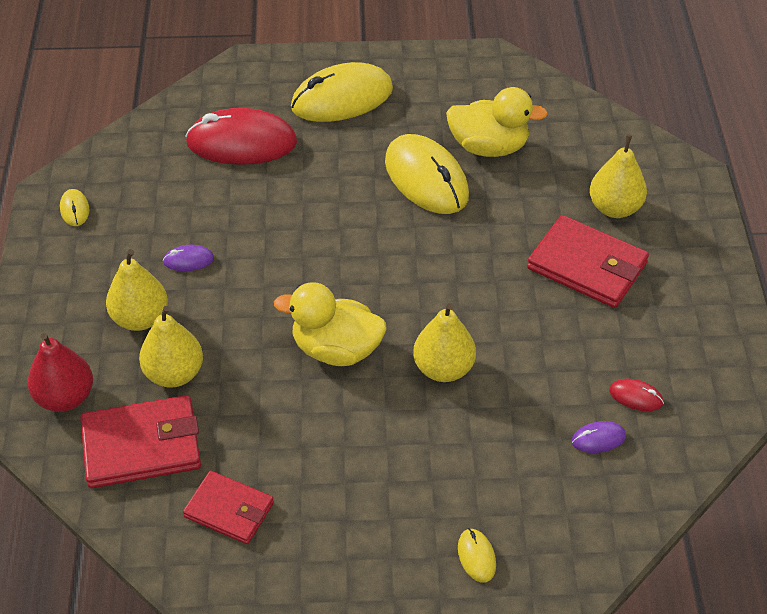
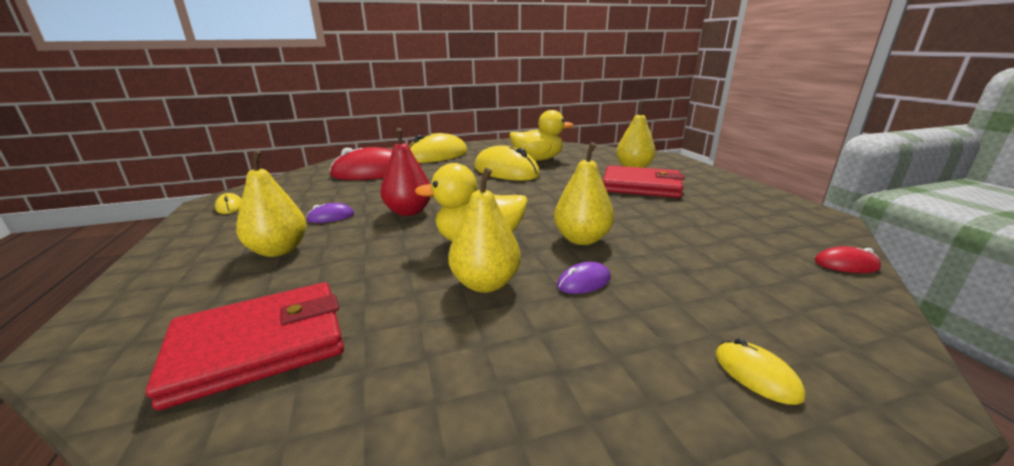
camera: 15 degrees left, 25 degrees down
red pear [28,333,93,412] -> red pear moved to [380,128,431,216]
yellow pear [139,306,203,388] -> yellow pear moved to [448,168,521,293]
red wallet [183,471,274,544] -> none
purple mouse [571,421,626,453] -> purple mouse moved to [557,262,611,294]
red mouse [609,379,664,411] -> red mouse moved to [814,246,881,273]

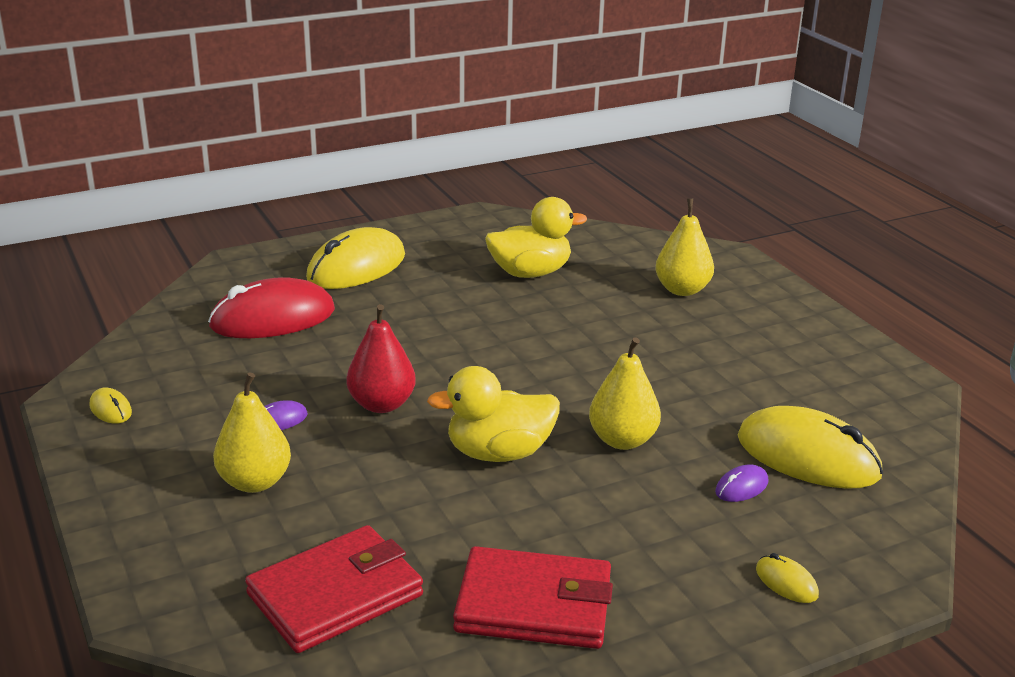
camera: 10 degrees left, 5 degrees up
yellow pear [448,168,521,293] -> none
yellow mouse [474,145,540,181] -> yellow mouse moved to [738,406,883,489]
purple mouse [557,262,611,294] -> purple mouse moved to [715,465,768,502]
red wallet [603,165,685,198] -> red wallet moved to [453,546,613,649]
red mouse [814,246,881,273] -> none

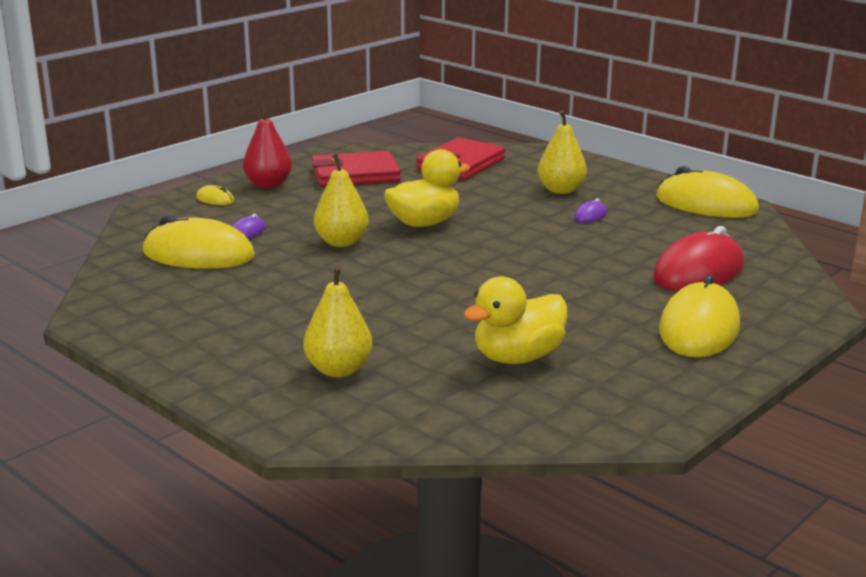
camera: 160 degrees right, 5 degrees down
yellow mouse [90,388,132,424] -> yellow mouse [656,166,759,218], size x2.36
red pear [346,304,416,413] -> red pear moved to [243,104,292,188]

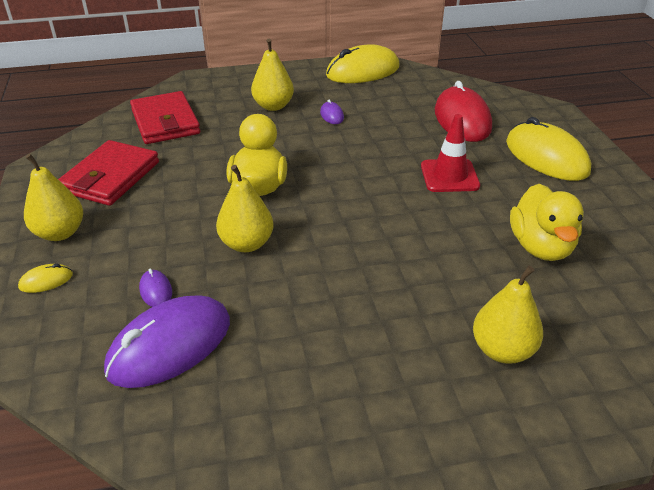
camera: 55 degrees left, 15 degrees up
yellow mouse [143,215,255,269] -> purple mouse [104,295,230,388]
red pear [243,104,292,188] -> yellow pear [24,154,83,241]
none -> red traffic cone [421,114,480,192]

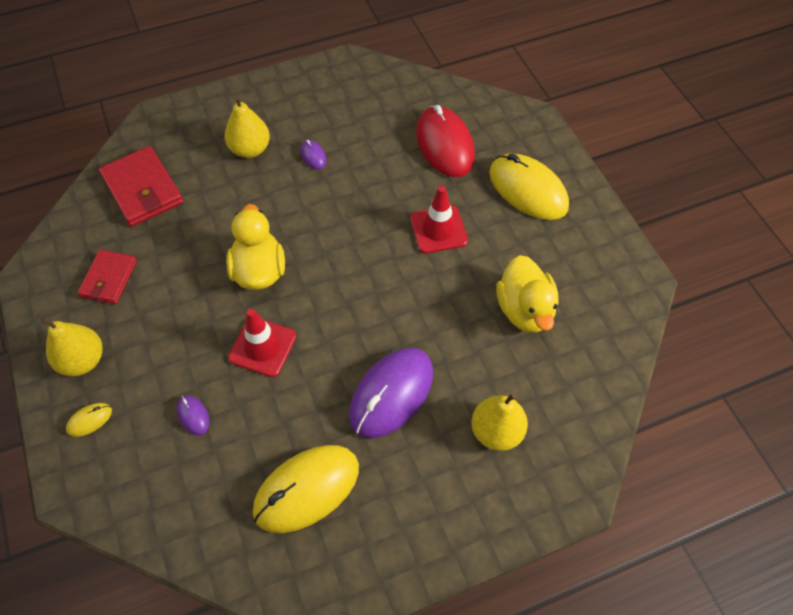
camera: 10 degrees left, 20 degrees up
red wallet [58,140,159,206] -> red wallet [78,250,137,304], size x0.64
purple mouse [104,295,230,388] -> purple mouse moved to [349,348,433,438]
yellow pear [216,165,274,252] -> red traffic cone [228,309,296,377]
yellow mouse [326,44,400,83] -> yellow mouse moved to [253,445,359,533]

